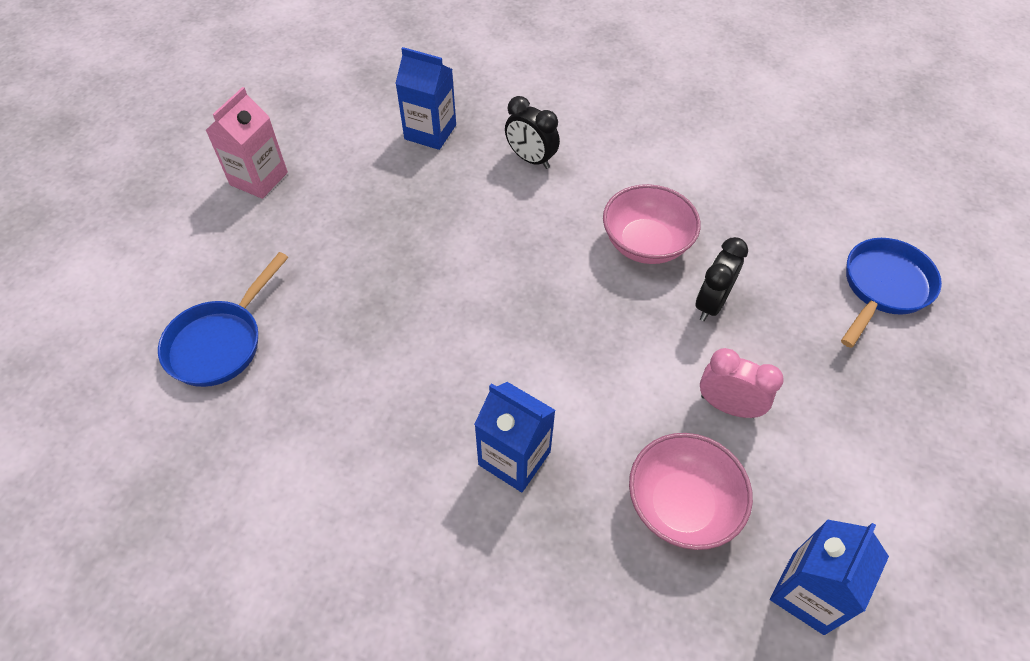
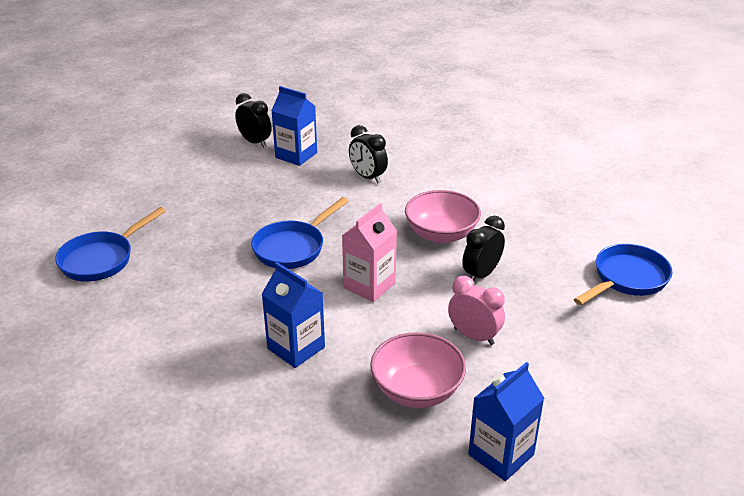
camera: 10 degrees right, 20 degrees down
pink carton [206,87,288,199] -> pink carton moved to [342,203,397,302]
none -> black clock [235,93,271,148]
none -> blue pan [251,197,348,269]

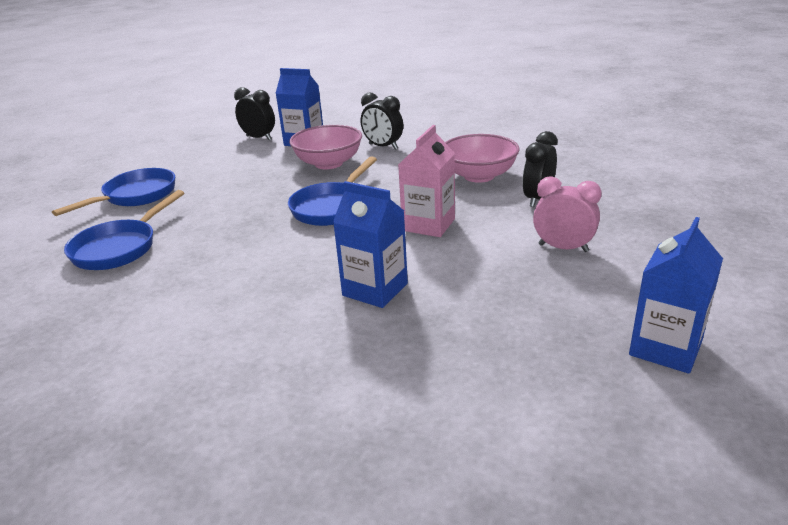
camera: 10 degrees left, 5 degrees down
pink bowl [370,332,466,408] -> pink bowl moved to [289,125,362,169]
blue pan [574,244,672,305] -> blue pan moved to [52,168,175,216]

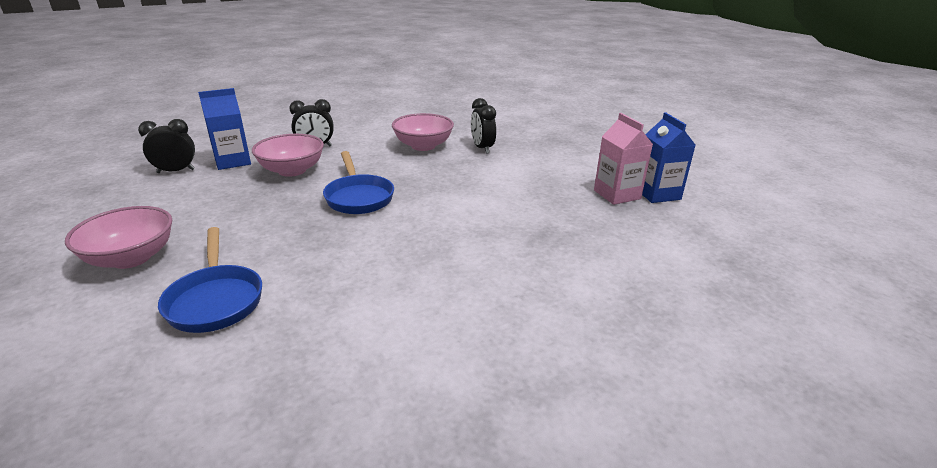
camera: 50 degrees left, 0 degrees up
blue pan [52,168,175,216] -> pink bowl [65,206,172,269]
blue carton [333,181,408,308] -> none
pink carton [398,125,455,237] -> pink carton moved to [594,113,653,205]
pink clock [533,177,602,252] -> none

